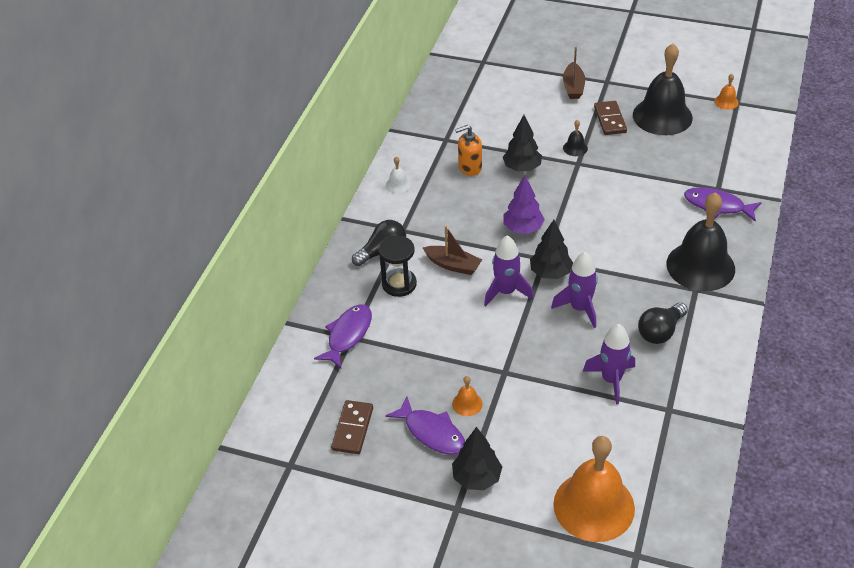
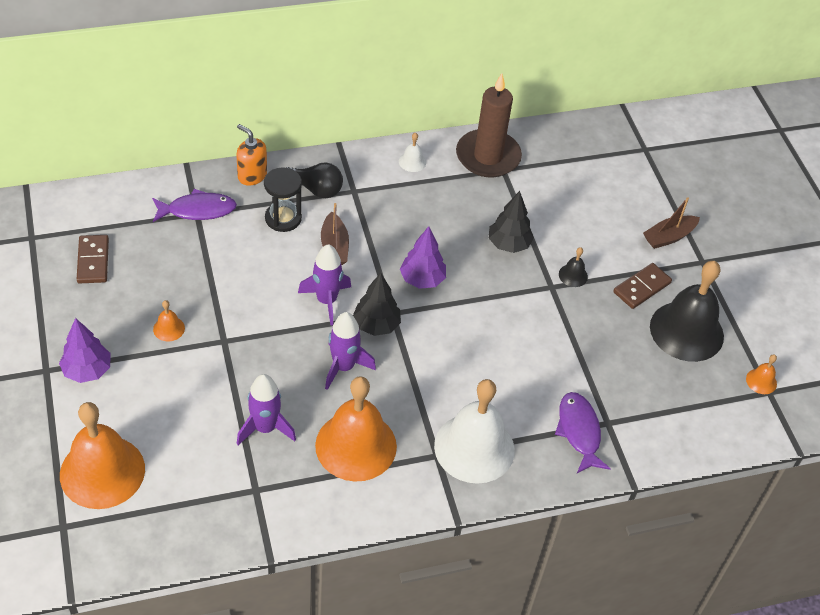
camera: 50 degrees right, 5 degrees up
brown domino [331,400,373,454] -> brown domino turned 75 degrees counterclockwise [77,235,109,284]
purple fish [386,397,465,455] -> none
black tree [452,427,502,490] -> purple tree [59,318,111,383]
orange soap dispenser [455,125,482,176] -> orange soap dispenser moved to [236,124,267,186]
black light bulb [638,303,688,344] -> orange bell [315,377,397,482]
black bell [666,192,735,291] -> white bell [434,379,515,484]
none -> brown candle [456,73,522,177]

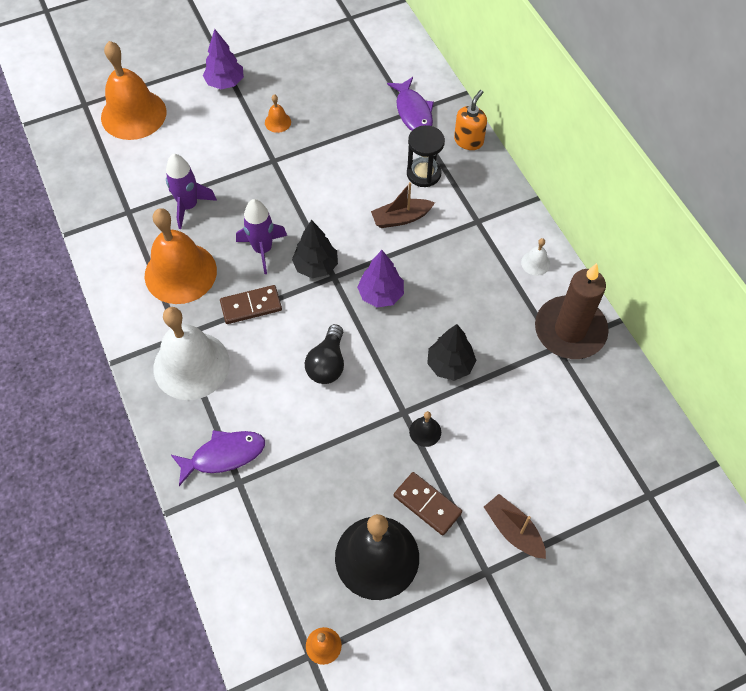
camera: 85 degrees right, 10 degrees up
brown domino [77,235,109,284] -> brown domino moved to [220,285,282,324]
black light bulb [286,162,343,198] -> black light bulb moved to [305,324,344,384]
purple rocket [298,244,351,326] -> none

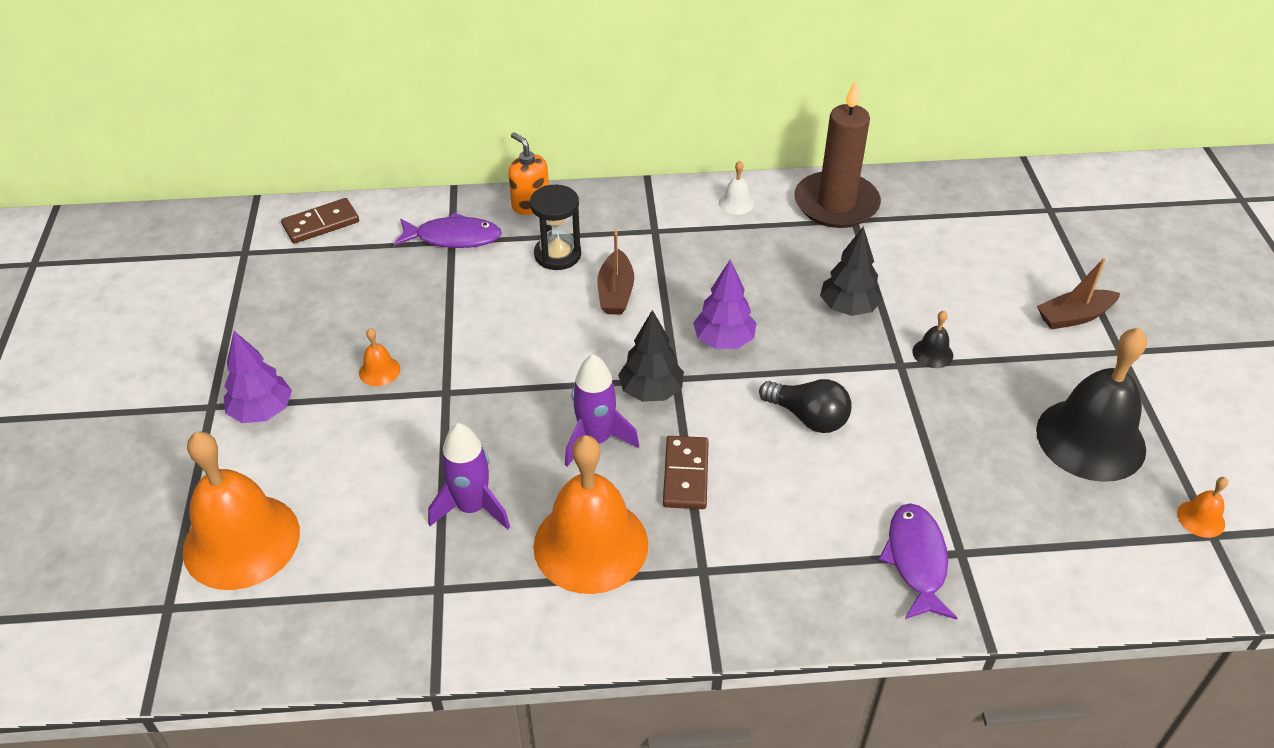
camera: 70 degrees left, 15 degrees down
white bell [153,307,230,400] -> none
brown domino [394,472,462,535] -> brown domino moved to [281,198,359,244]

